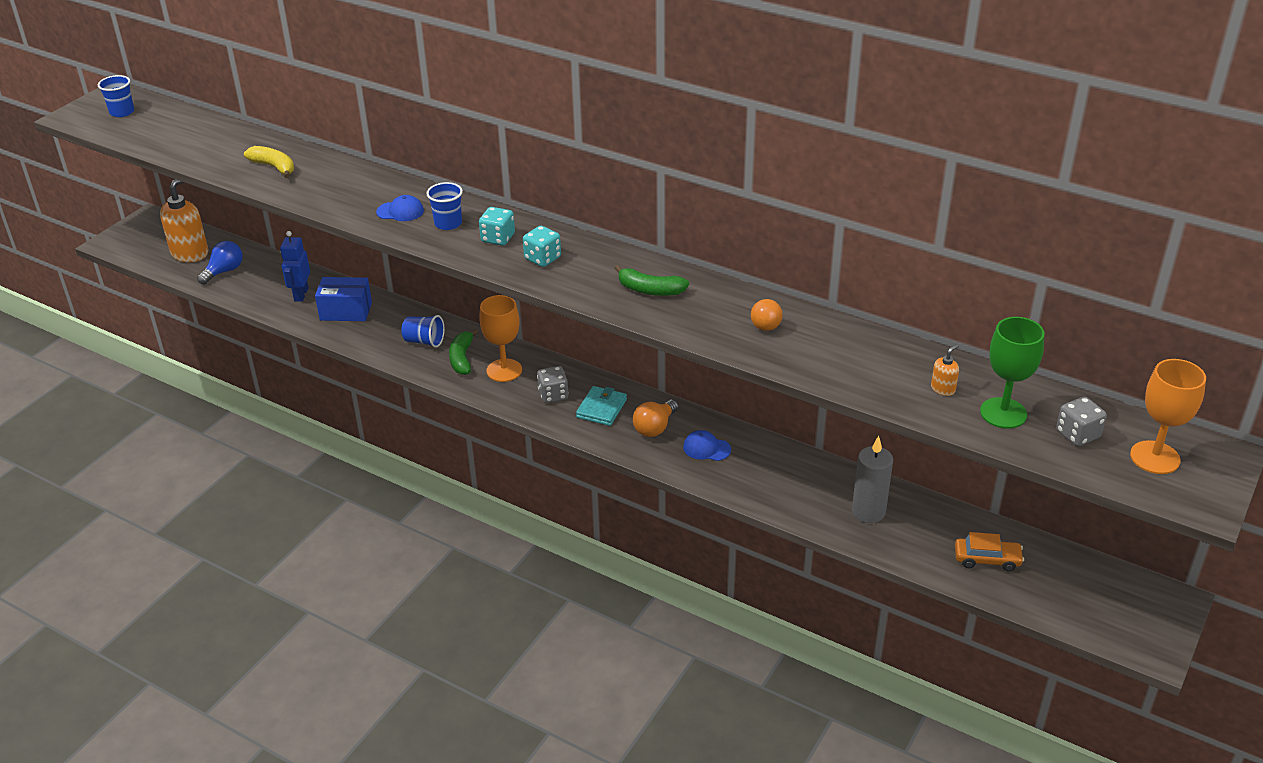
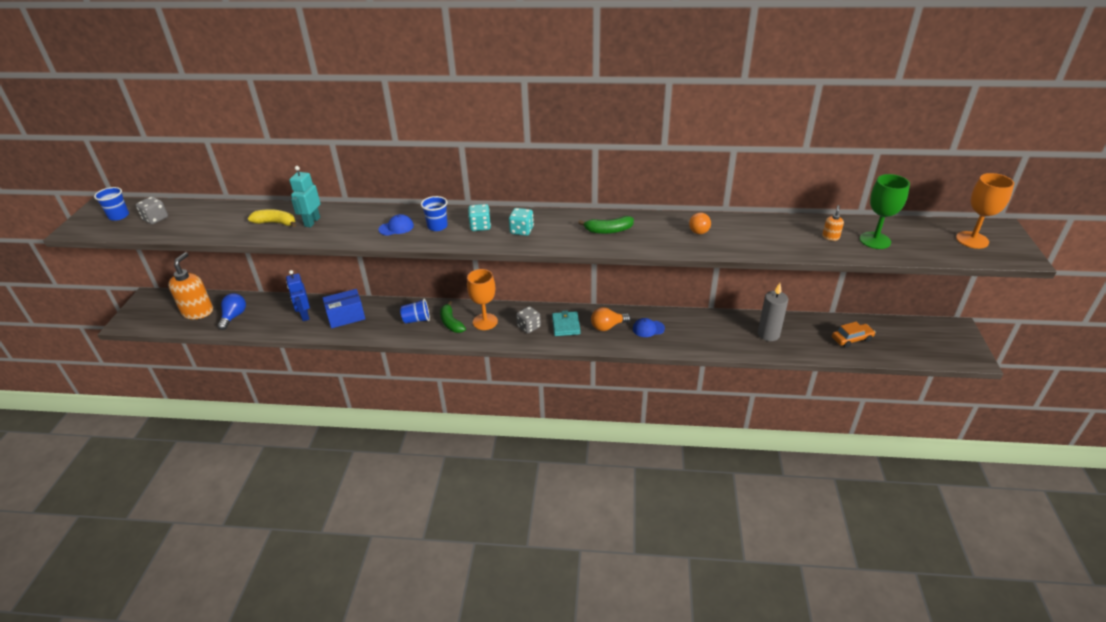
camera: 25 degrees left, 0 degrees up
orange light bulb [633,400,678,437] -> orange light bulb turned 60 degrees clockwise [591,307,631,331]
grey dice [1056,396,1107,446] -> grey dice moved to [136,197,168,224]
none -> turquoise robot [289,166,321,227]

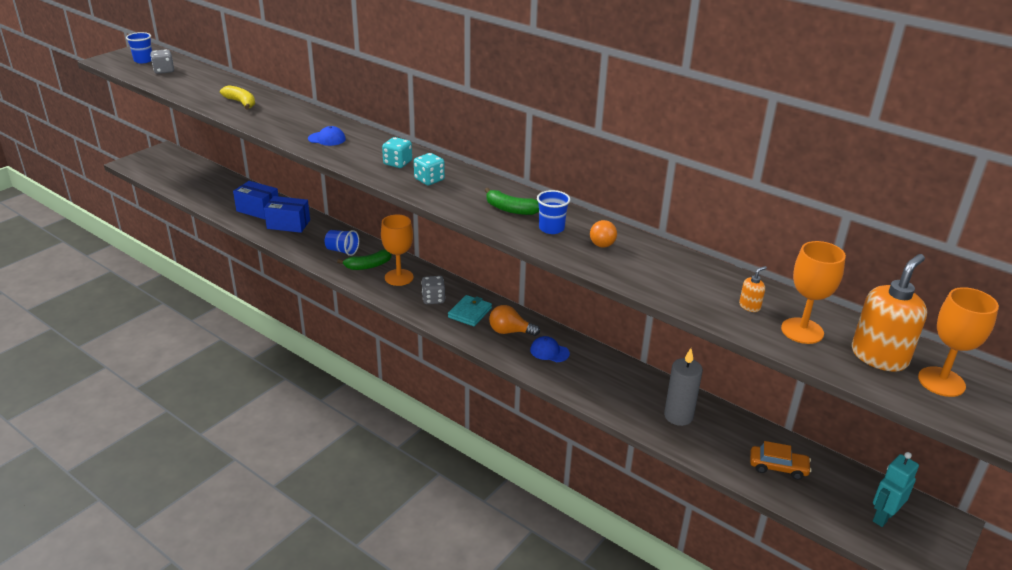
camera: 30 degrees right, 5 degrees down
orange soap dispenser [168,252,213,319] -> orange soap dispenser moved to [852,254,927,372]
blue light bulb [217,293,246,330] -> none
blue robot [286,270,310,321] -> blue box [233,181,278,219]
turquoise robot [289,166,321,227] -> turquoise robot moved to [873,452,919,527]
blue cup [421,196,448,231] -> blue cup moved to [537,190,570,234]
green banana [440,301,466,333] -> green banana turned 120 degrees counterclockwise [337,249,392,270]
green goblet [859,174,910,249] -> orange goblet [781,241,846,344]

